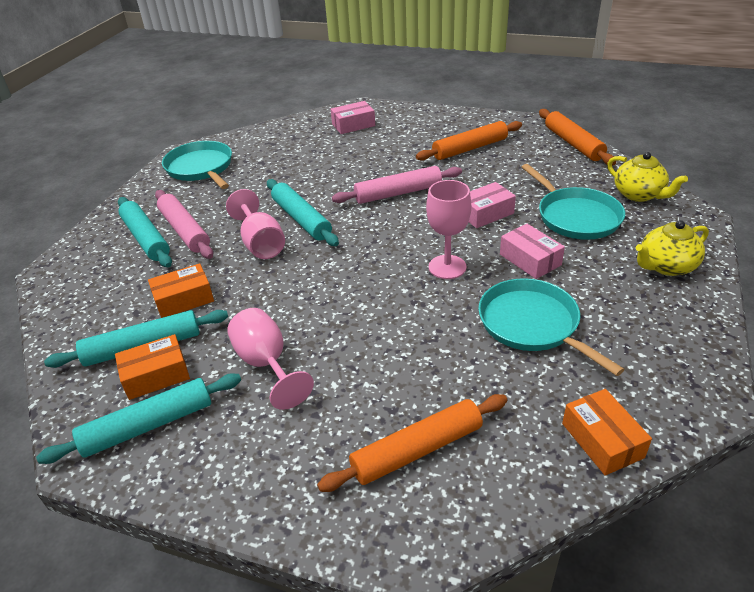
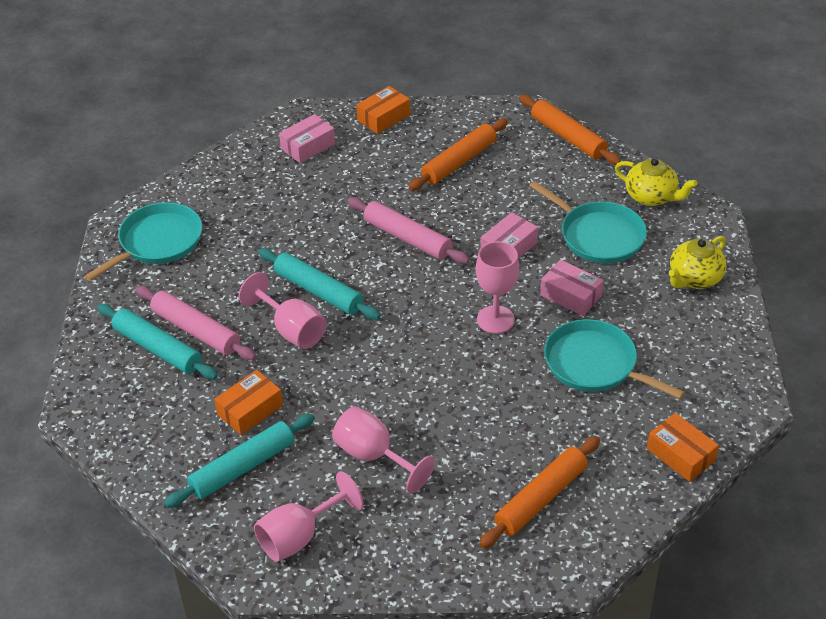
camera: 20 degrees left, 5 degrees up
turquoise rolling pin [36,373,241,464] -> pink goblet [254,471,364,562]
orange box [115,334,190,400] -> orange box moved to [356,86,410,134]
turquoise pan [162,141,232,189] -> turquoise pan turned 90 degrees clockwise [84,202,202,281]
pink rolling pin [332,166,462,204] -> pink rolling pin turned 75 degrees clockwise [348,197,470,264]

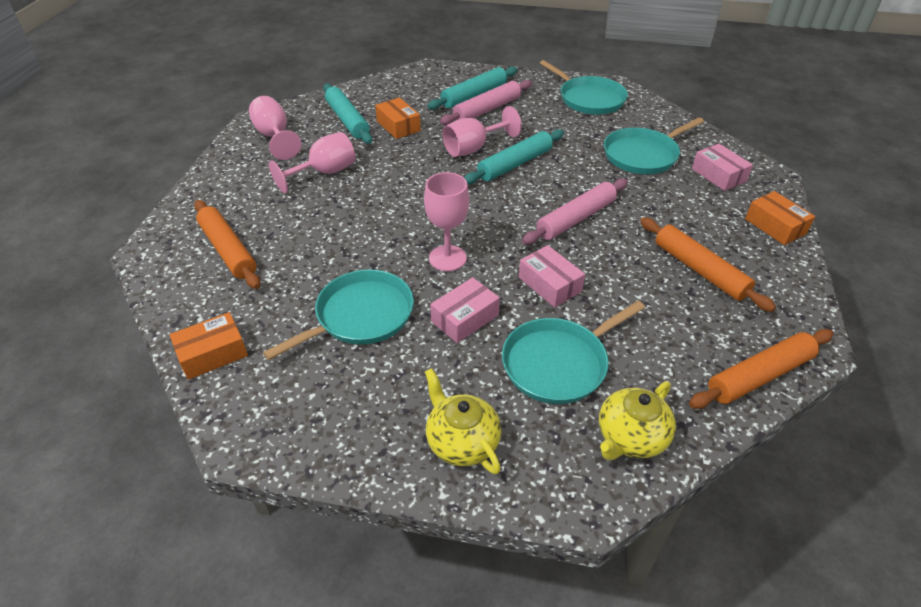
camera: 100 degrees right, 0 degrees up
none -> turquoise pan [604,117,704,174]

